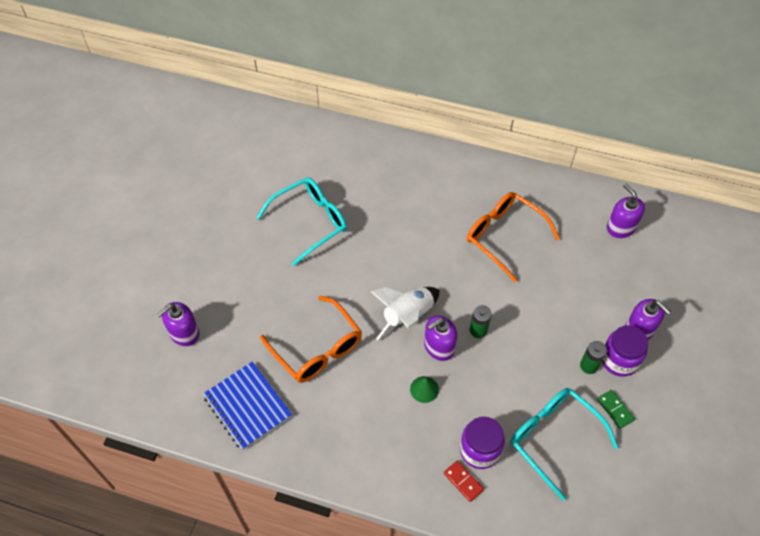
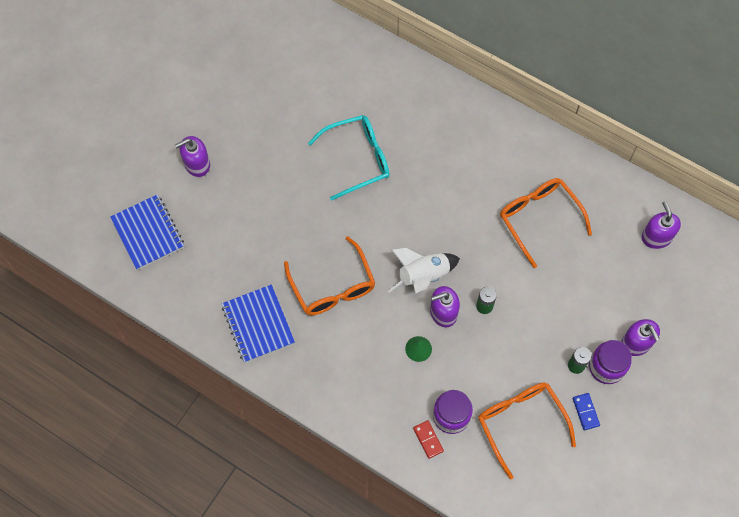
camera: 15 degrees right, 10 degrees up
purple soap dispenser [157,302,199,346] -> purple soap dispenser moved to [175,136,210,177]
turquoise glasses [510,388,619,501] -> orange glasses [478,382,576,479]
green domino [597,390,635,429] -> blue domino [573,393,600,430]
none -> blue notebook [110,194,184,270]

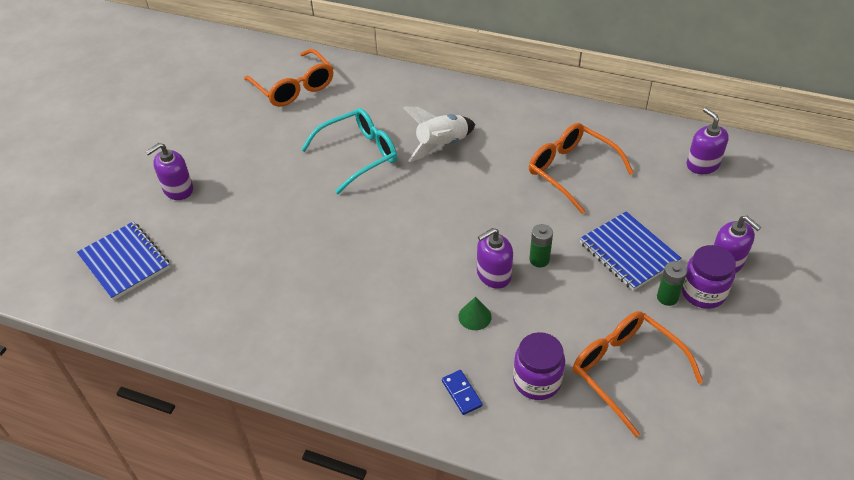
camera: 10 degrees left, 20 degrees down
blue notebook [222,284,295,363] -> blue notebook moved to [580,211,682,291]
orange glasses [284,236,375,316] -> orange glasses moved to [244,49,333,107]
white rocket [388,248,460,294] -> white rocket moved to [403,107,475,162]
red domino [413,420,444,459] -> none
blue domino [573,393,600,430] -> blue domino moved to [442,370,483,415]

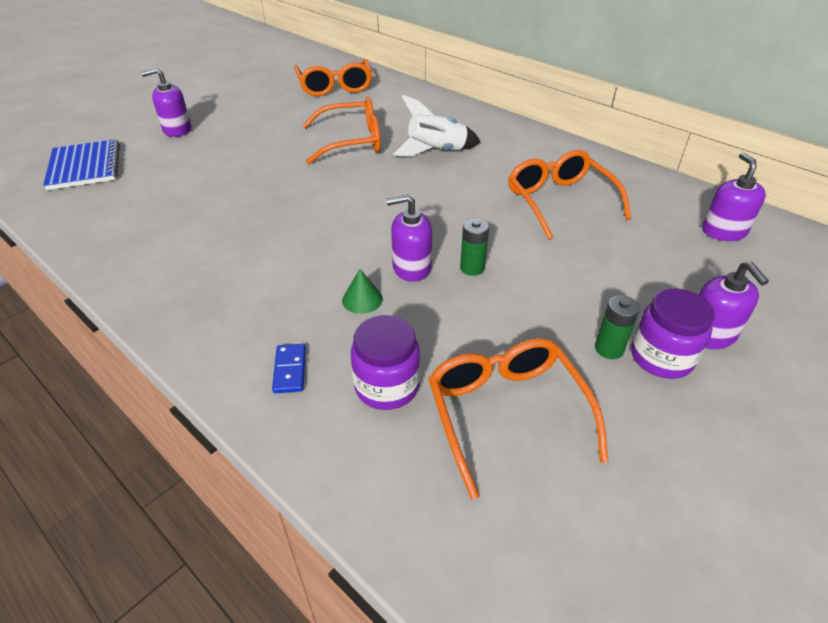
camera: 20 degrees right, 5 degrees down
turquoise glasses [301,108,397,194] -> orange glasses [302,97,381,164]
blue notebook [580,211,682,291] -> none

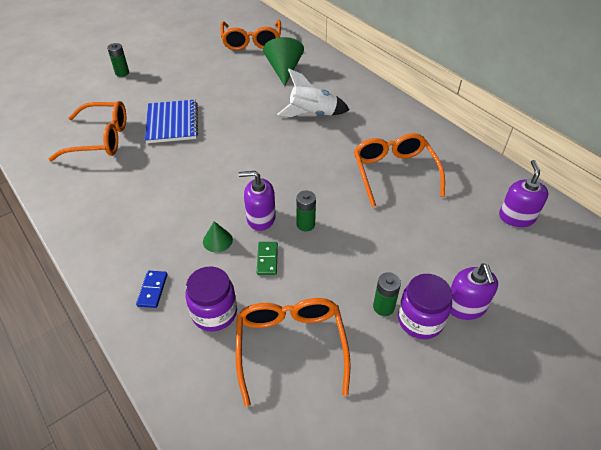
camera: 10 degrees right, 5 degrees up
blue notebook [43,139,120,190] -> blue notebook moved to [145,100,198,143]
purple soap dispenser [141,68,191,137] -> green battery [107,43,129,77]
orange glasses [302,97,381,164] -> orange glasses moved to [49,101,126,161]
none -> green domino [257,242,278,275]
none -> green cone [263,37,304,86]

